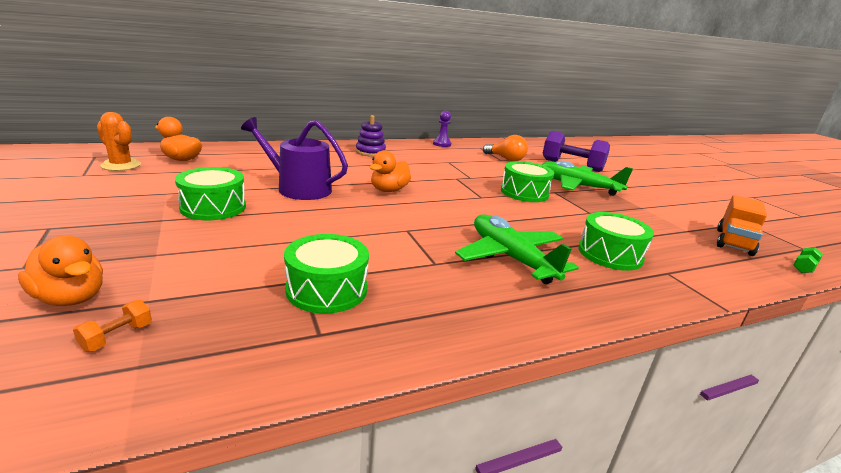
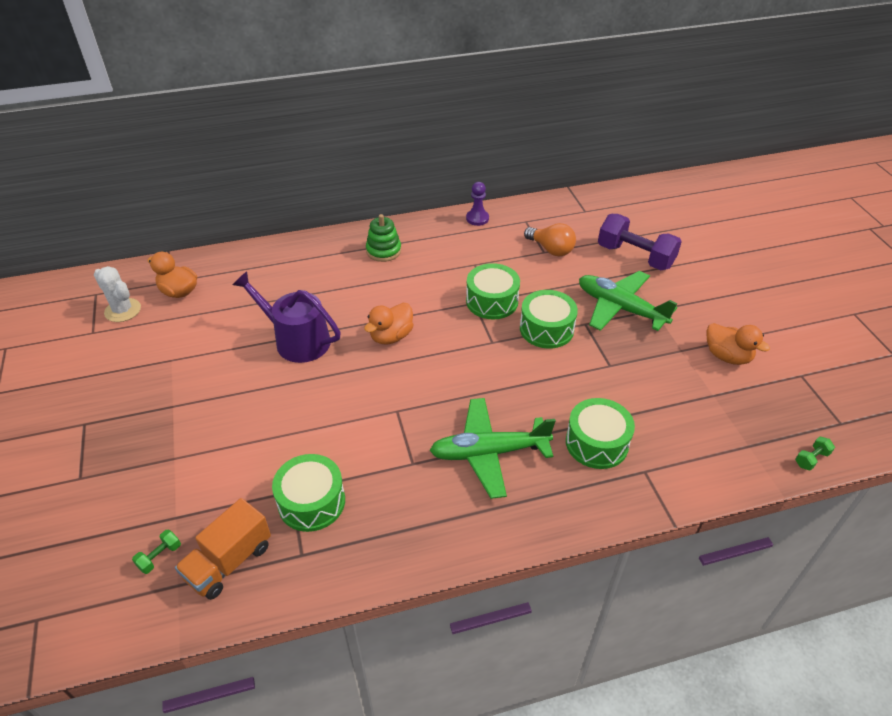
camera: 10 degrees right, 20 degrees up
orange duck [18,236,103,306] -> orange duck moved to [707,323,770,365]
orange dumbbell [73,300,152,352] -> green dumbbell [132,530,181,574]
orange cactus [97,112,141,171] -> white cactus [94,266,141,322]
green drum [175,167,246,220] -> green drum moved to [466,263,520,319]
purple stacking toy [356,115,386,157] -> green stacking toy [366,214,401,262]
green plane [455,214,579,284] -> green plane turned 75 degrees counterclockwise [429,398,556,499]
orange truck [717,195,767,256] -> orange truck moved to [175,498,271,600]

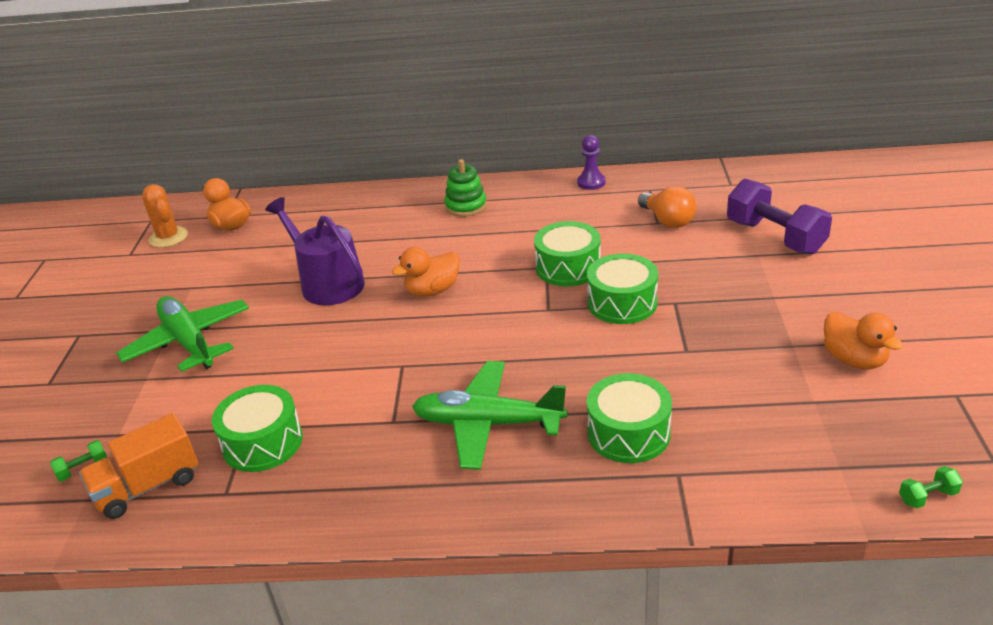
camera: 20 degrees right, 10 degrees down
white cactus [94,266,141,322] -> orange cactus [142,184,188,248]
green plane [579,271,677,331] -> green plane moved to [116,296,249,372]

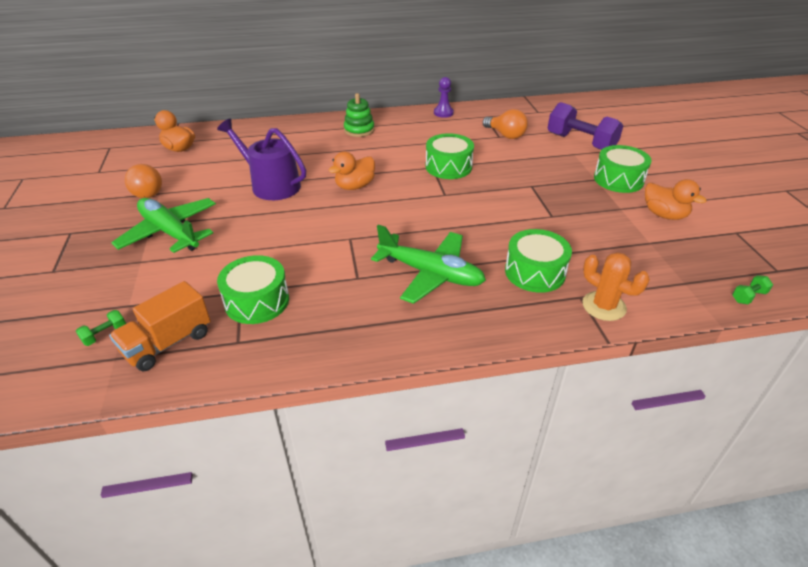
camera: 15 degrees left, 5 degrees up
orange cactus [142,184,188,248] -> orange cactus moved to [582,252,650,321]
green plane [412,361,567,470] -> green plane turned 150 degrees counterclockwise [371,225,486,304]
green drum [587,253,658,324] -> green drum moved to [594,145,652,193]
none -> orange light bulb [125,164,162,198]

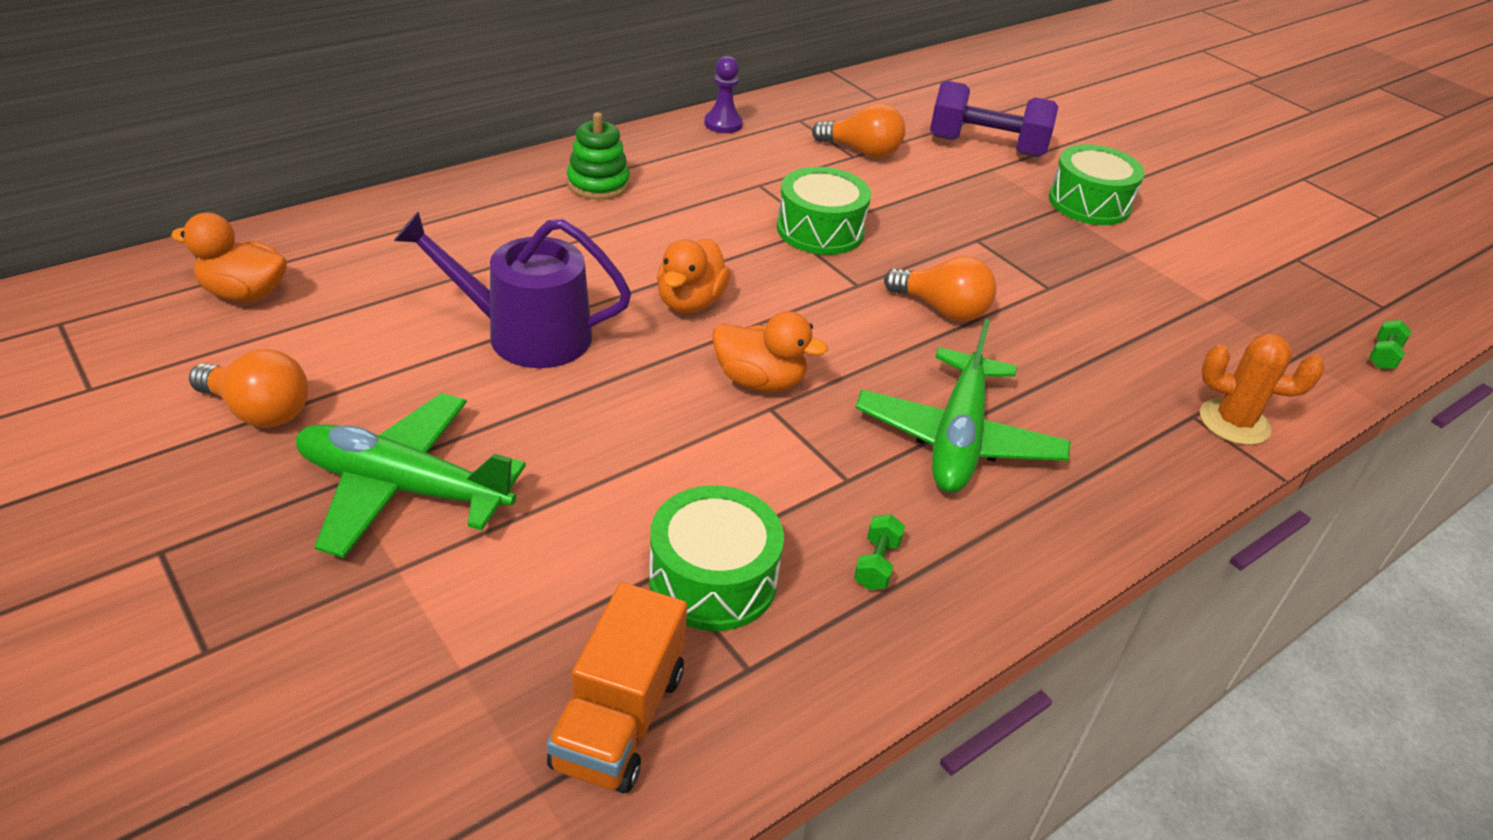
camera: 30 degrees left, 0 degrees up
green dumbbell [76,310,126,346] -> green dumbbell moved to [854,514,905,590]
green plane [371,225,486,304] -> green plane turned 105 degrees clockwise [855,319,1071,493]
green drum [505,229,572,293] -> none
orange duck [645,179,707,220] -> orange duck moved to [712,311,828,392]
none -> orange light bulb [884,256,996,321]

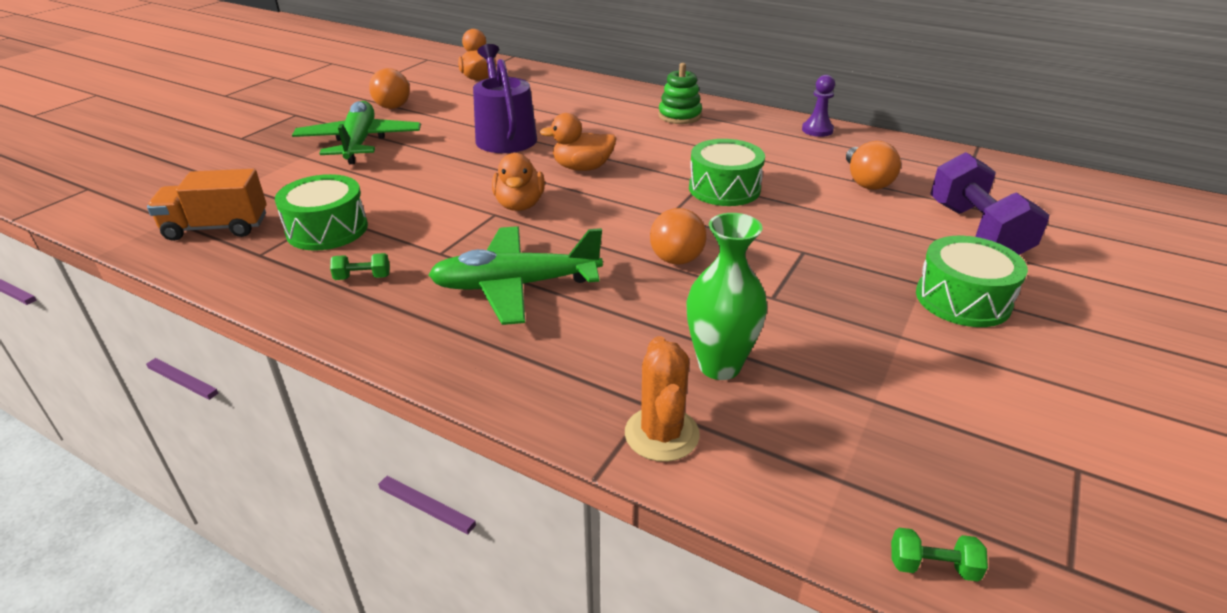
camera: 70 degrees right, 5 degrees down
none -> green vase [686,213,767,380]

